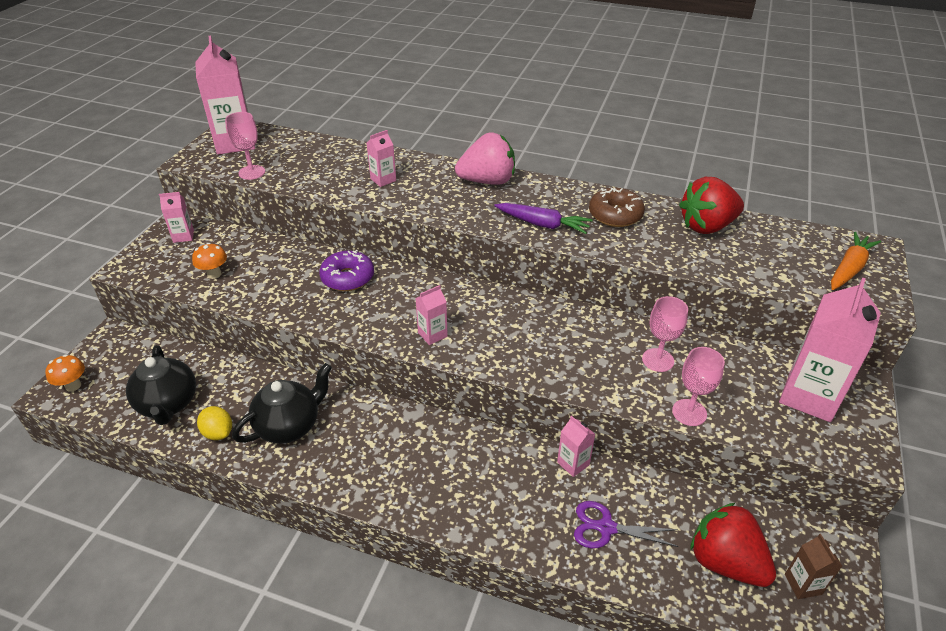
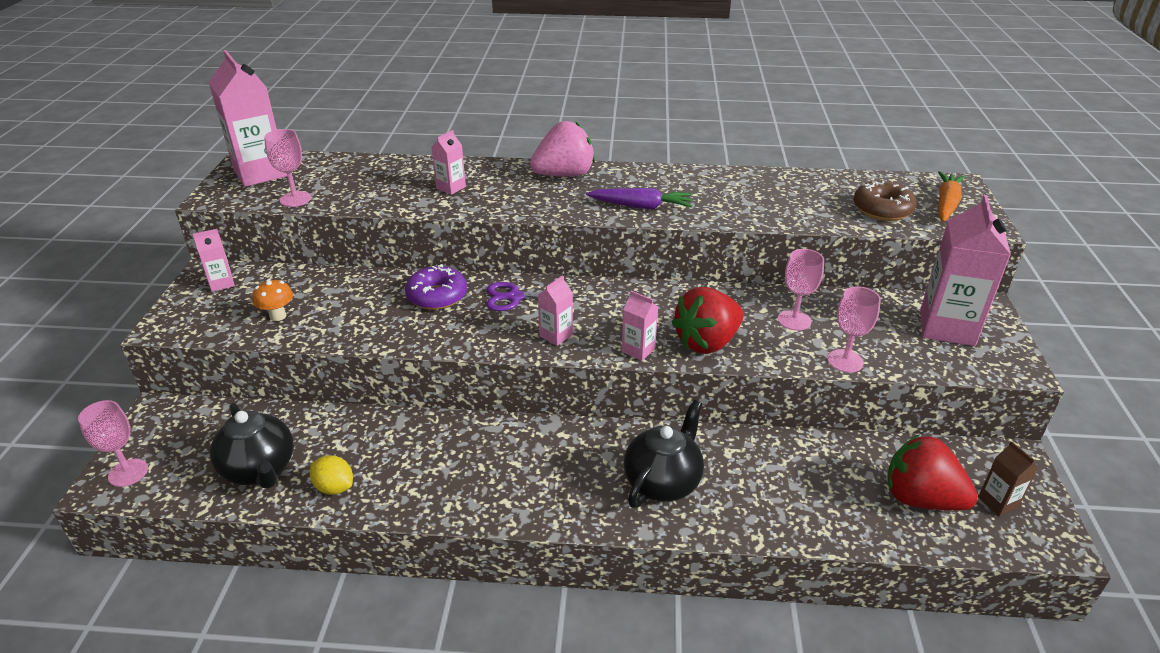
camera: 15 degrees left, 5 degrees down
orange mushroom [45,354,85,392] -> pink goblet [78,400,148,487]
black teapot [232,363,332,444] -> black teapot moved to [624,400,704,508]
pink carton [557,416,596,477] -> pink carton moved to [622,291,658,361]
purple scissors [574,501,679,548] -> purple scissors moved to [486,282,579,311]
brown donut [589,188,645,227] -> brown donut moved to [853,181,917,221]
red strawberry [679,177,744,234] -> red strawberry moved to [672,287,744,354]

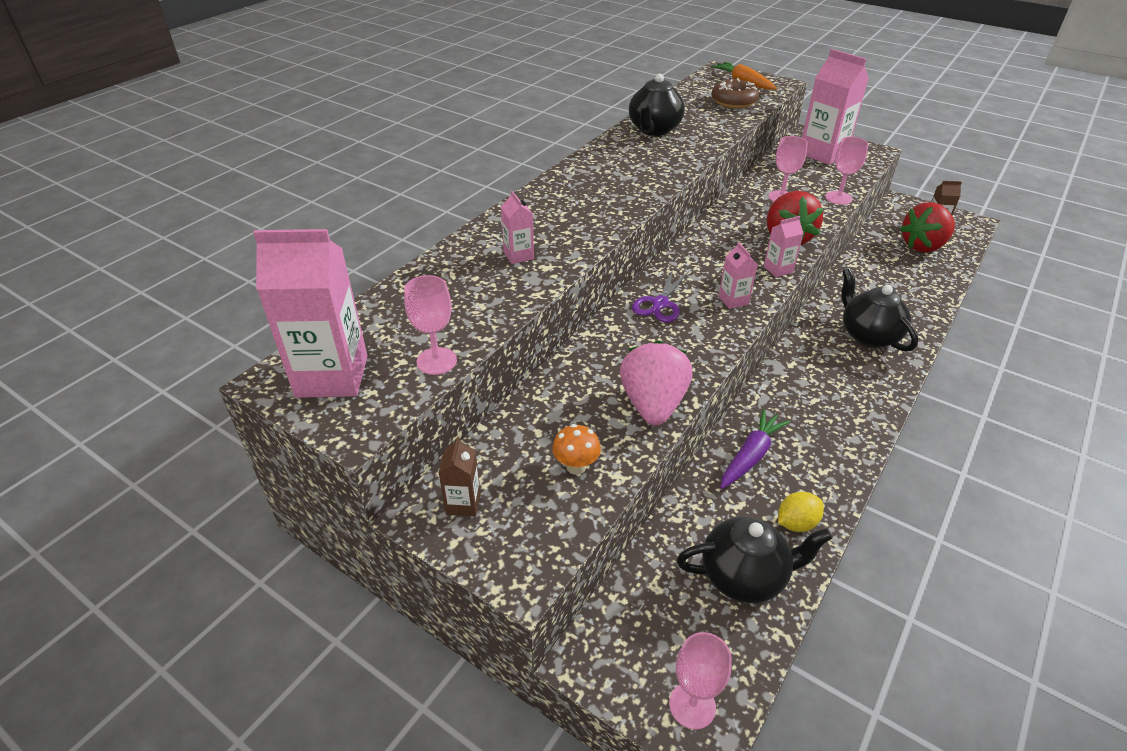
camera: 60 degrees left, 5 degrees up
pink carton [193,229,235,292] -> brown carton [439,437,481,516]
purple donut [405,264,467,310] -> none
pink strawberry [530,121,595,177] -> pink strawberry moved to [620,341,692,425]
purple carrot [586,188,692,209] -> purple carrot moved to [720,409,790,489]
none -> black teapot [629,73,685,136]

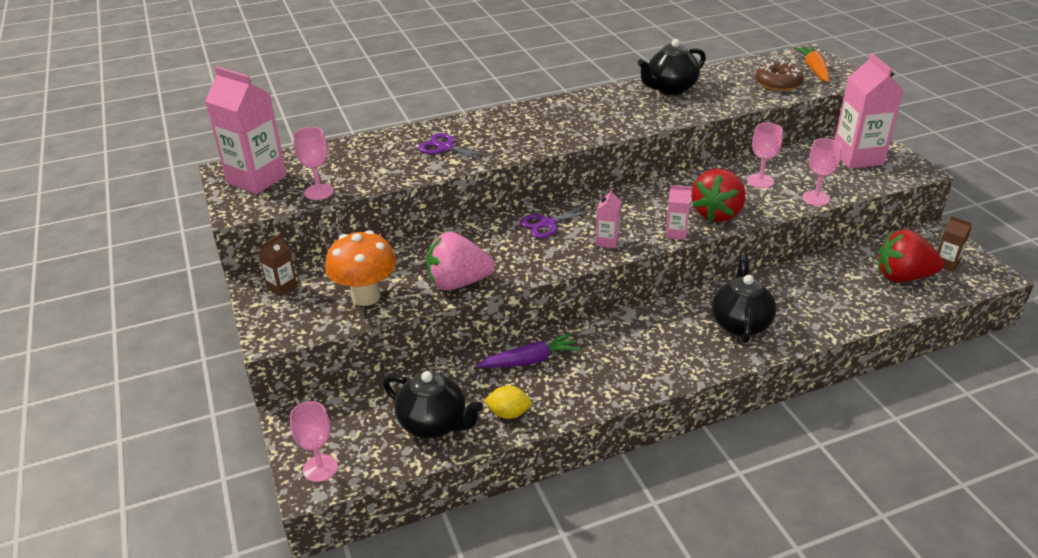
camera: 35 degrees right, 5 degrees down
pink carton [501,191,534,264] -> purple scissors [418,133,495,163]
orange mushroom [552,424,601,475] -> orange mushroom [325,230,397,306], size x1.90
pink strawberry [620,341,692,425] -> pink strawberry turned 135 degrees counterclockwise [426,232,495,290]

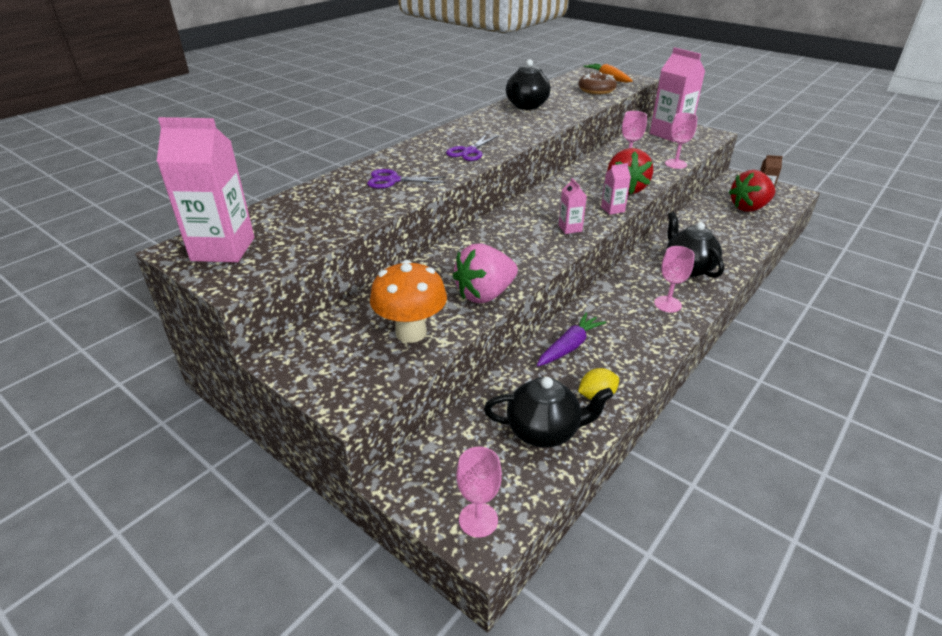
camera: 30 degrees left, 0 degrees up
brown carton [258,234,297,297] -> none
pink goblet [293,127,334,200] -> pink goblet moved to [654,246,695,312]
purple scissors [520,203,597,238] -> purple scissors moved to [446,133,499,161]

